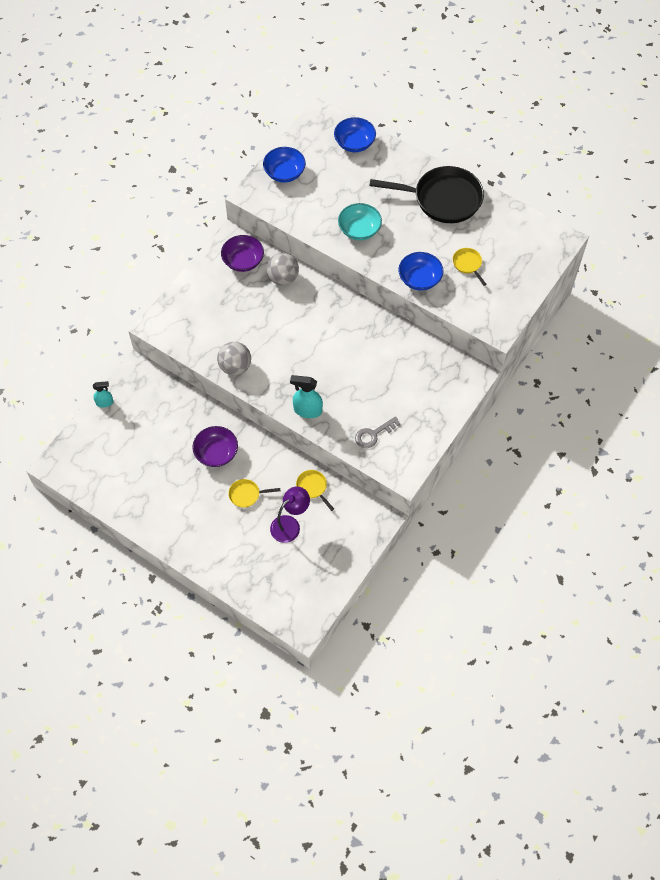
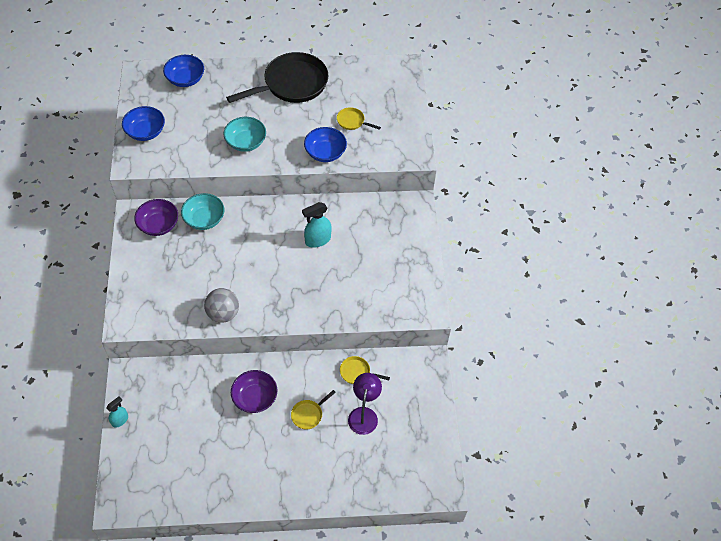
camera: 40 degrees left, 5 degrees down
grey ball [266,253,299,285] -> turquoise bowl [181,193,224,230]
turquoise spray bottle [290,375,323,418] -> turquoise spray bottle moved to [302,202,332,248]
grey key [355,416,401,448] -> none

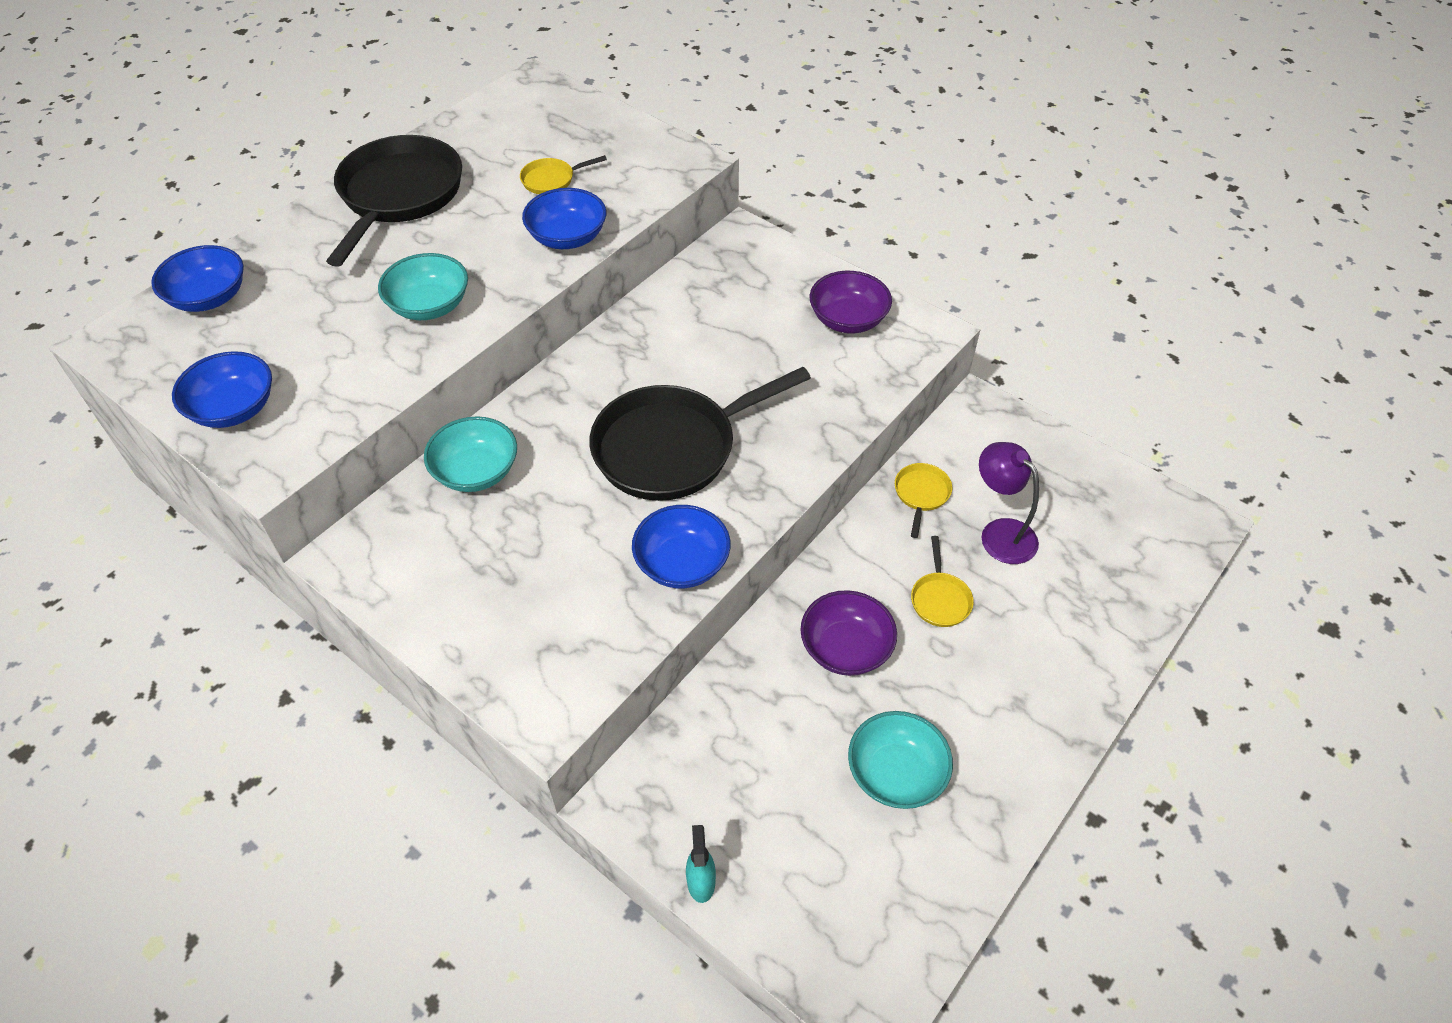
camera: 45 degrees left, 5 degrees down
purple bowl [134,199,178,236] -> purple bowl moved to [809,271,892,333]
grey ball [204,288,239,323] -> blue bowl [632,505,731,588]
turquoise spray bottle [302,202,332,248] -> none
yellow pan [340,356,390,384] -> yellow pan turned 135 degrees clockwise [895,463,952,538]
none -> black pan [589,367,811,501]
none -> turquoise bowl [848,711,953,809]

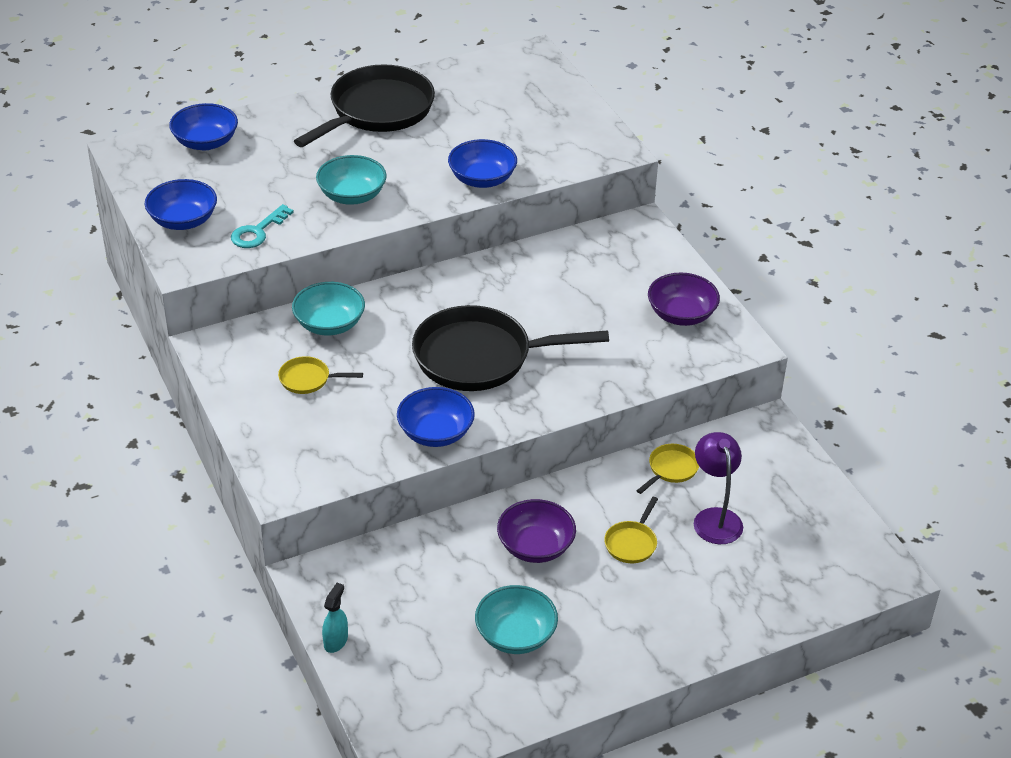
camera: 25 degrees right, 10 degrees down
yellow pan [520,155,607,194] -> yellow pan moved to [278,356,363,394]
none -> turquoise key [231,204,294,248]

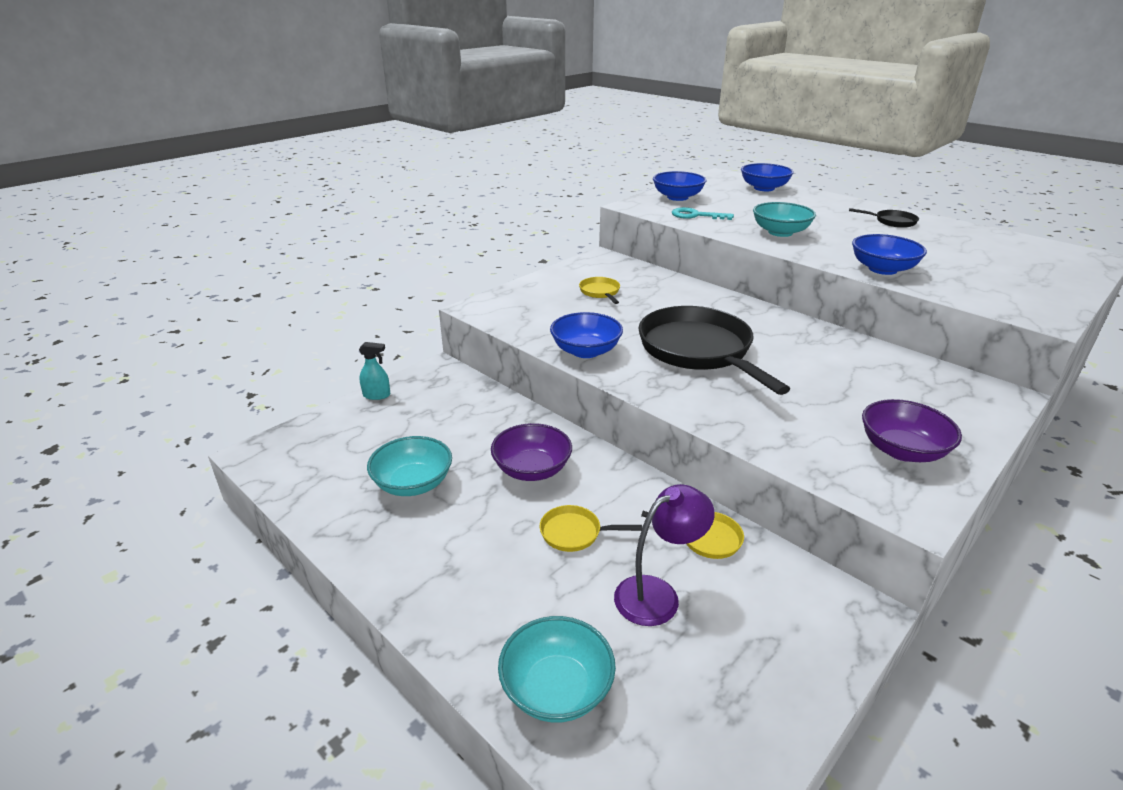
camera: 70 degrees right, 10 degrees down
turquoise bowl [292,282,365,335] -> turquoise bowl moved to [498,616,616,722]
black pan [294,64,435,147] -> black pan [849,208,919,228], size x0.43

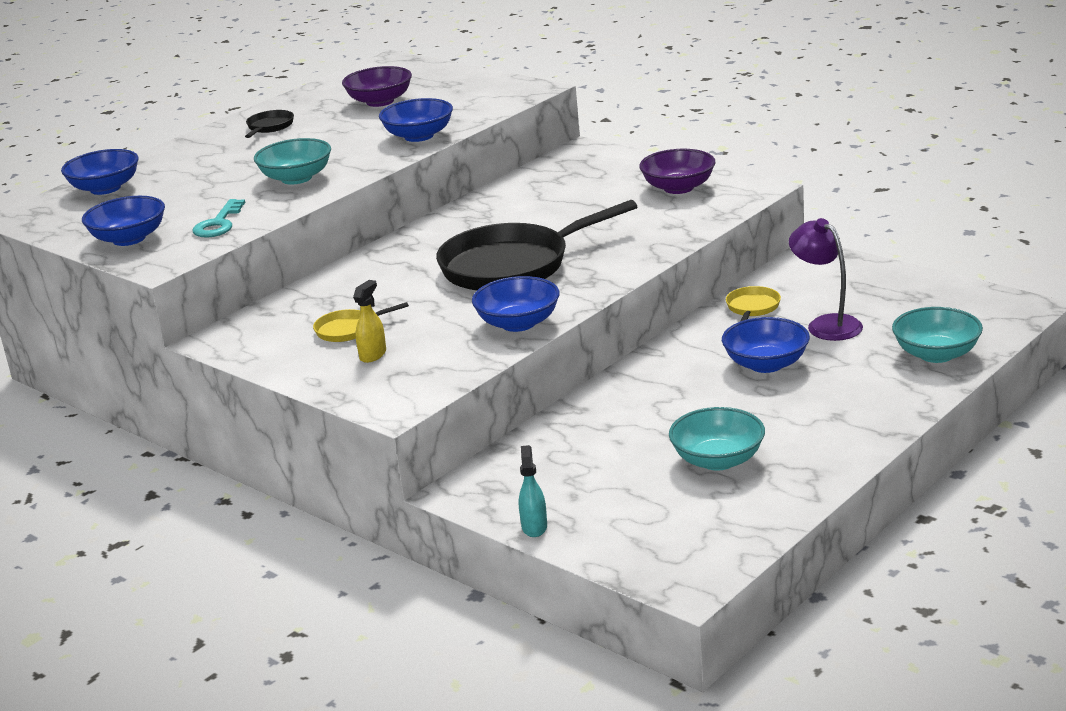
camera: 90 degrees left, 5 degrees down
purple bowl [491,423,572,481] -> purple bowl moved to [342,66,412,107]
yellow pan [540,505,642,552] -> blue bowl [722,317,810,373]
none -> yellow spray bottle [353,280,386,363]

